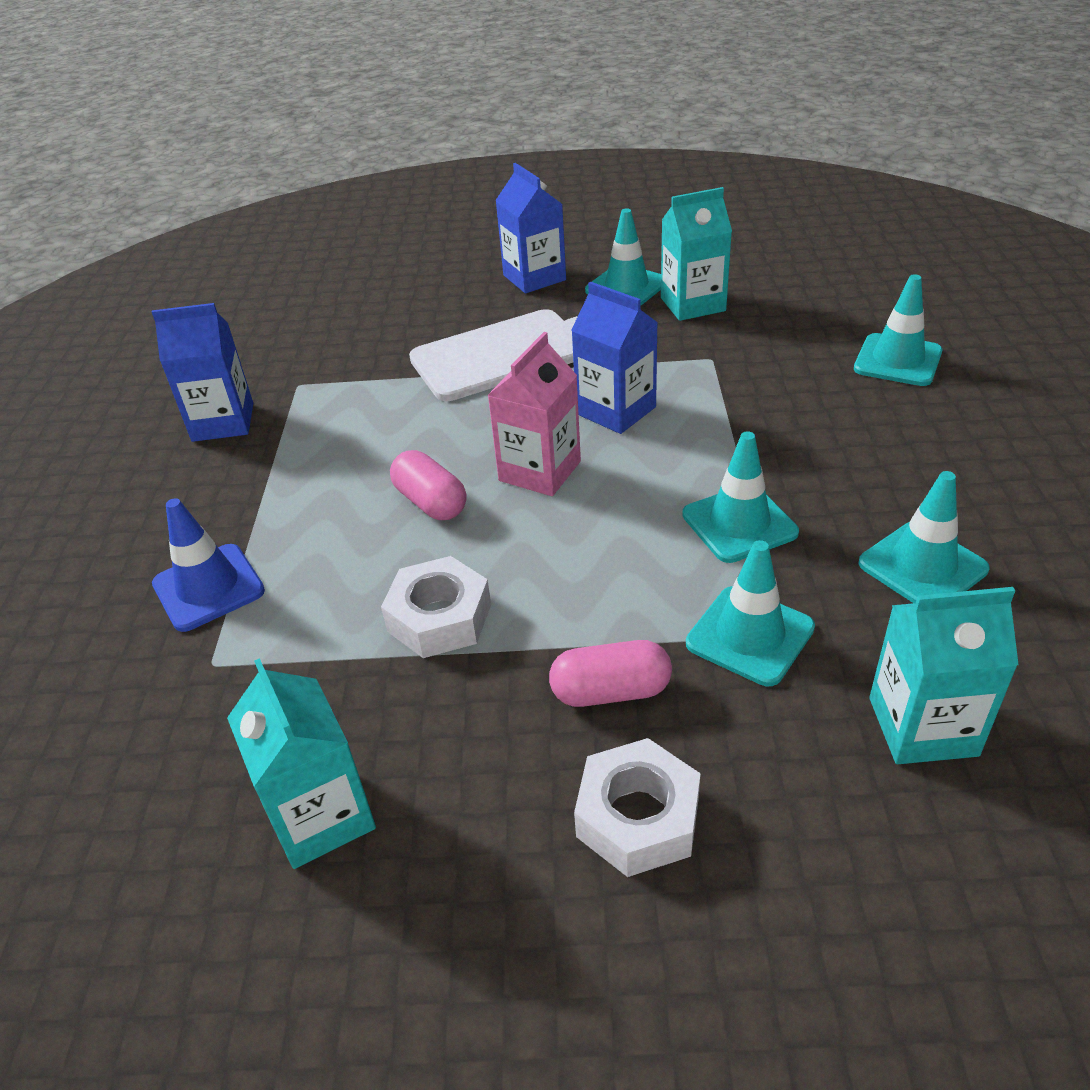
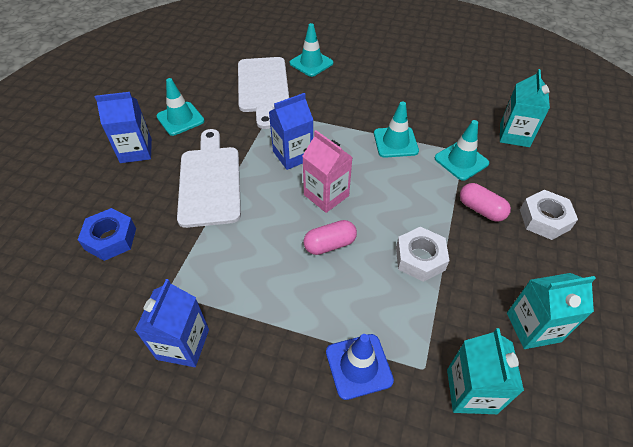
camera: 75 degrees left, 10 degrees up
pink capsule [549,640,672,707] -> pink capsule turned 60 degrees counterclockwise [460,183,511,222]
turquoise carton [661,187,732,321] -> turquoise carton moved to [447,328,524,414]
turquoise traffic cone [858,471,990,603] -> none
none -> blue nut [78,208,136,261]
none -> white cutting board [238,57,289,129]

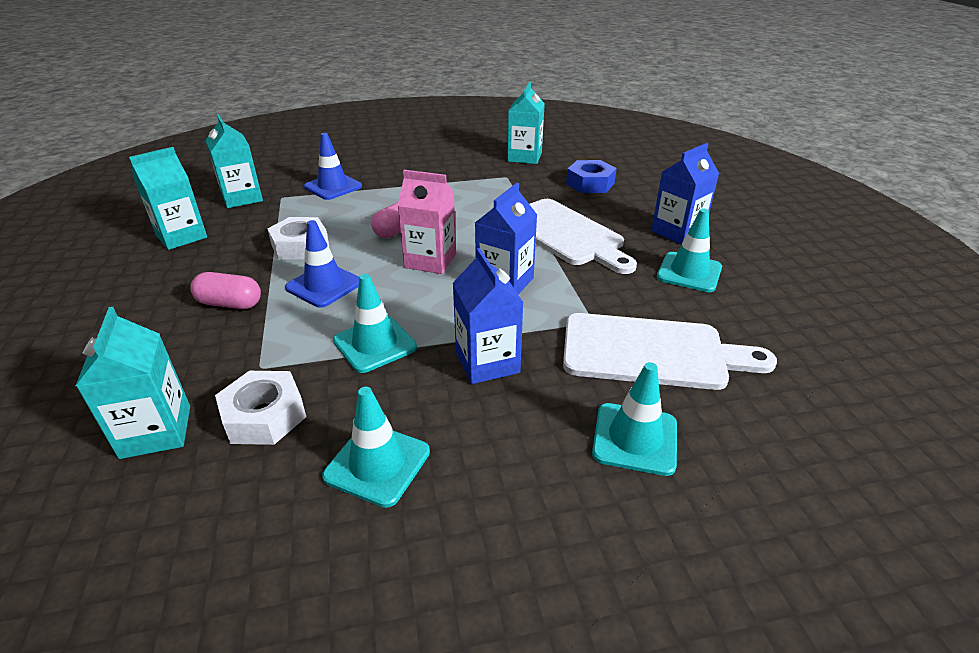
camera: 150 degrees right, 15 degrees down
blue carton [135,279,209,367] -> blue carton moved to [453,248,524,384]
white cutting board [238,57,289,129] -> white cutting board turned 135 degrees clockwise [563,313,777,390]
turquoise traffic cone [435,120,489,181] -> turquoise traffic cone moved to [322,387,430,508]
white nut [520,190,578,240] -> white nut moved to [215,371,306,445]
none -> blue traffic cone [285,220,360,308]
none -> turquoise carton [507,82,545,164]

